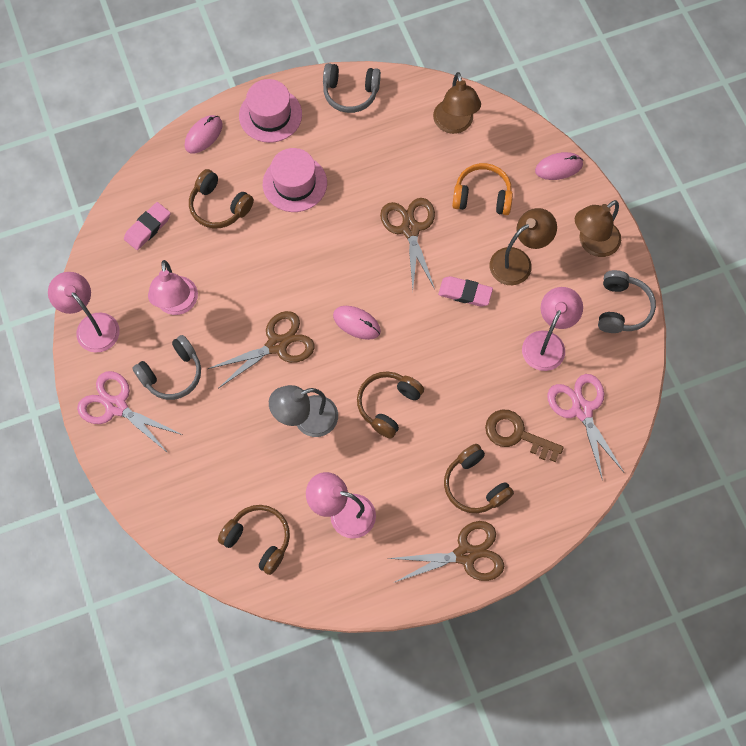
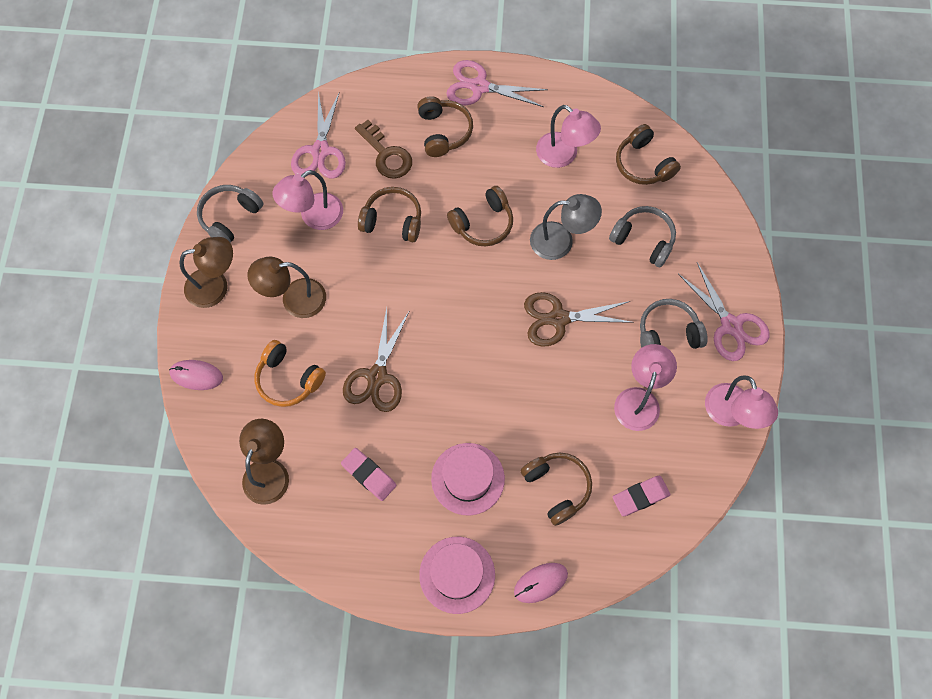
camera: 155 degrees left, 0 degrees up
grey headphones [323,63,381,113] -> grey headphones moved to [609,206,676,268]
pink mouse [333,306,381,340] -> none
brown scissors [388,521,504,583] -> pink scissors [446,60,548,107]
pink eraser [438,276,493,307] -> pink eraser moved to [341,448,396,501]
none -> brown headphones [358,187,421,242]

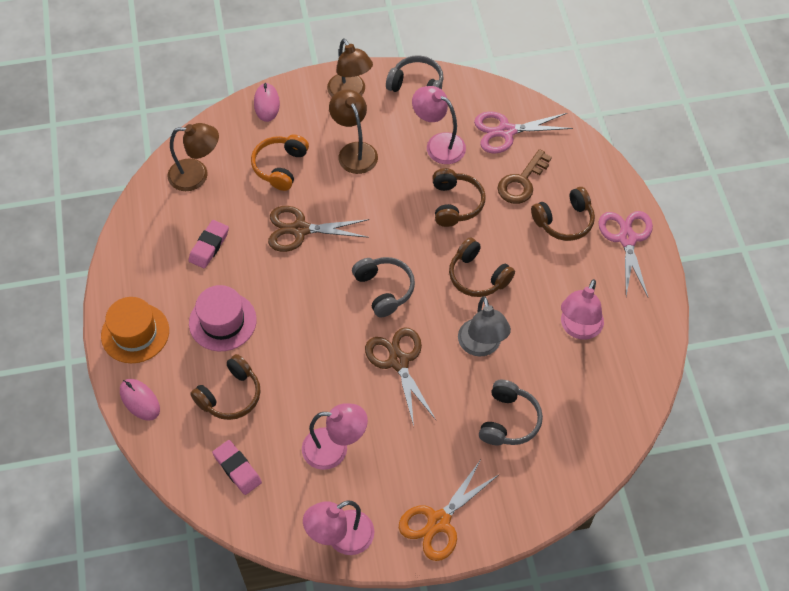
camera: 75 degrees right, 10 degrees down
pink hat [419,537,495,614] -> orange hat [101,297,169,363]
brown headphones [616,124,681,185] -> none
grey headphones [640,299,708,349] -> grey headphones moved to [352,257,415,317]
pink scissors [678,262,770,361] -> orange scissors [399,461,500,561]

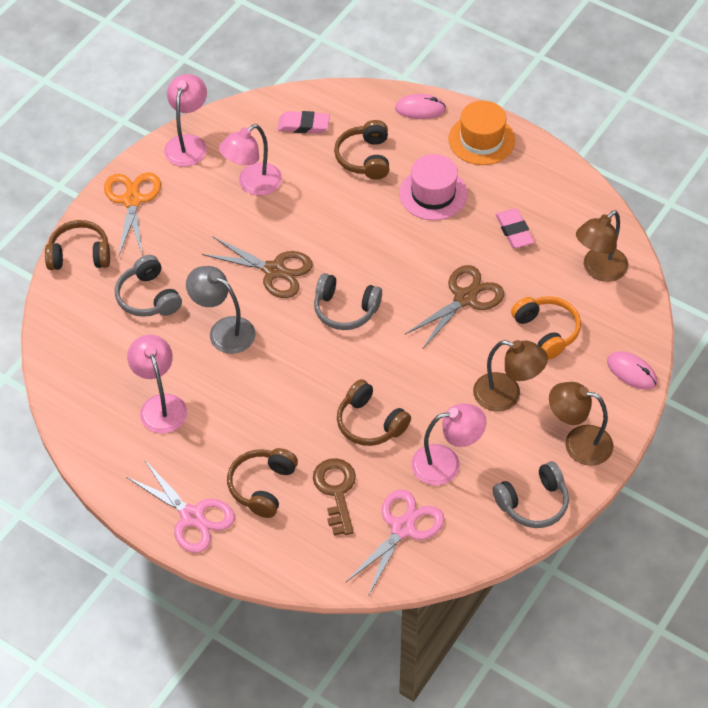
camera: 135 degrees right, 5 degrees down
brown headphones [449,237,515,297] -> brown headphones moved to [45,220,110,270]

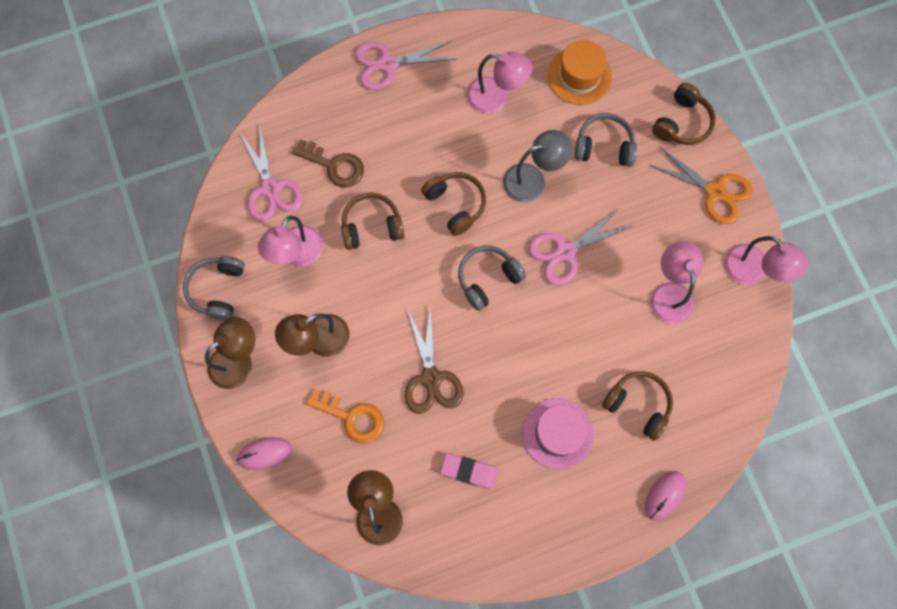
camera: 125 degrees right, 20 degrees up
brown scissors [202,236,313,298] -> pink scissors [528,208,632,285]
brown headphones [227,448,298,518] -> brown headphones moved to [421,172,486,236]
pink eraser [278,111,330,133] -> none
orange hat [448,101,515,165] -> orange hat moved to [548,40,612,105]
orange headphones [511,296,581,360] -> orange key [306,389,384,443]

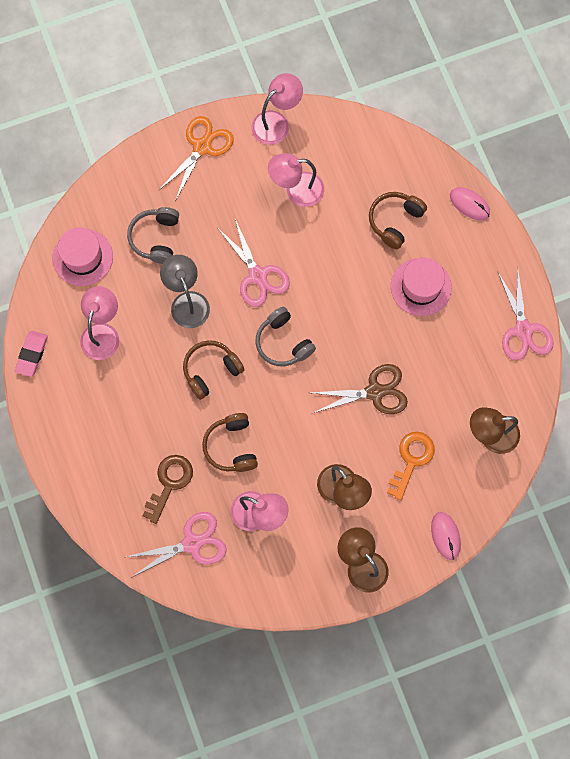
camera: 90 degrees left, 0 degrees up
grey headphones [183,256,245,321] -> none
pink scissors [355,41,456,90] -> pink scissors moved to [497,267,554,360]
pink eraser [440,453,499,490] -> pink eraser moved to [15,331,48,377]
orange hat [548,40,612,105] -> pink hat [53,227,113,286]
brown headphones [652,83,716,145] -> none

